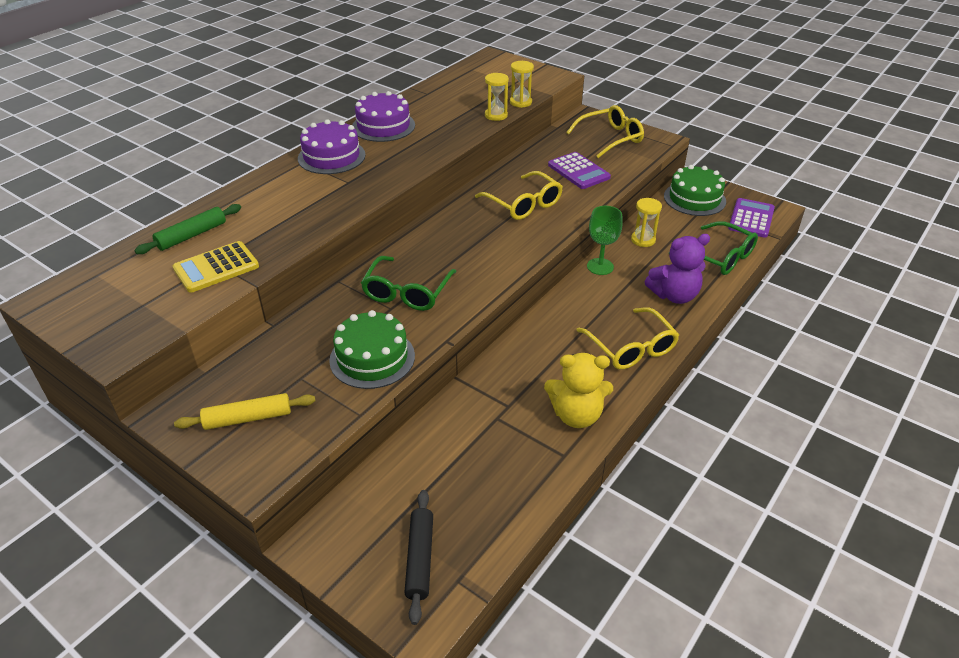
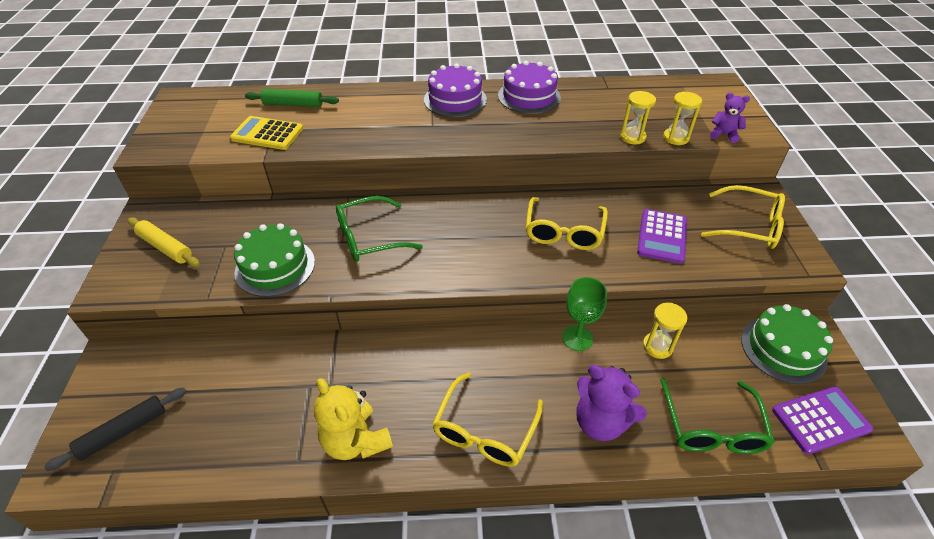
camera: 50 degrees right, 5 degrees up
none -> purple teddy bear [710,93,750,143]

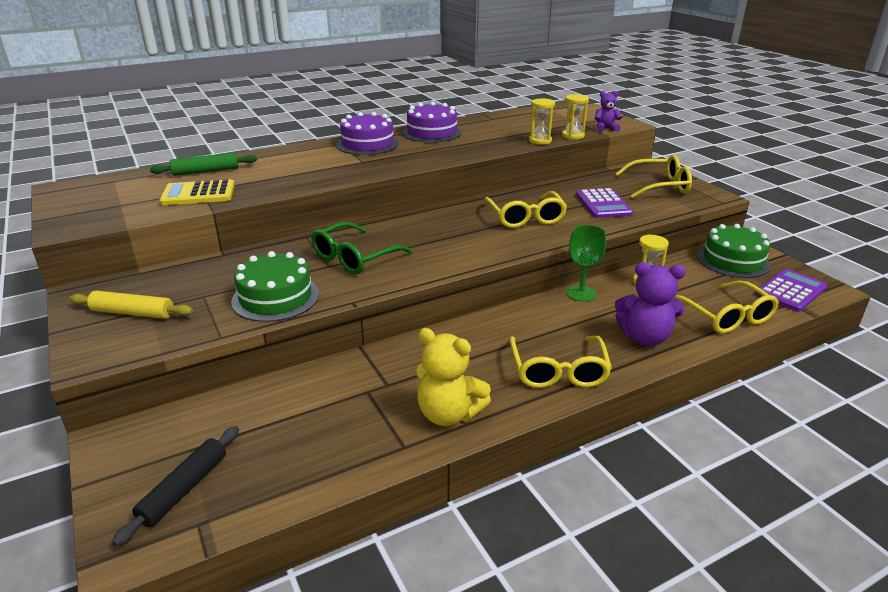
camera: 25 degrees left, 15 degrees down
green glasses [660,378,775,454] -> yellow glasses [674,280,779,334]

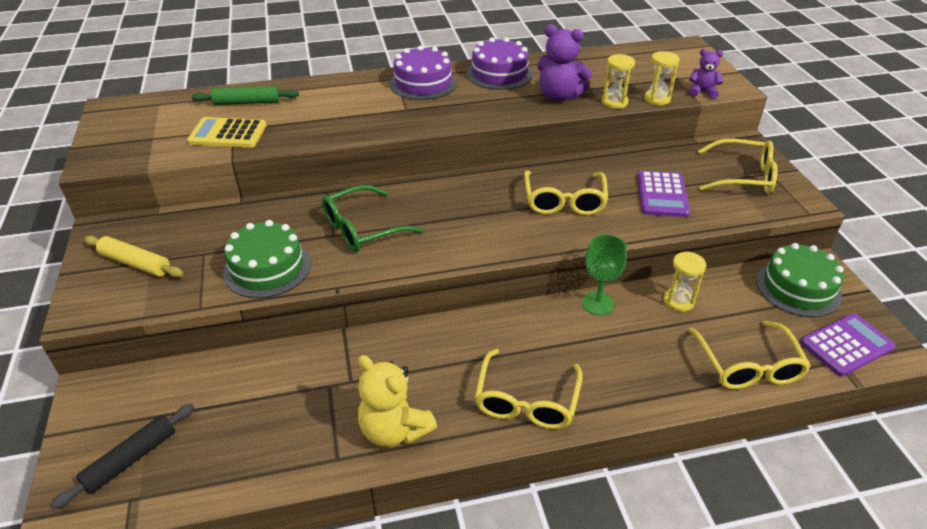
camera: 15 degrees right, 10 degrees up
purple teddy bear [615,262,686,346] -> purple teddy bear moved to [537,24,592,102]

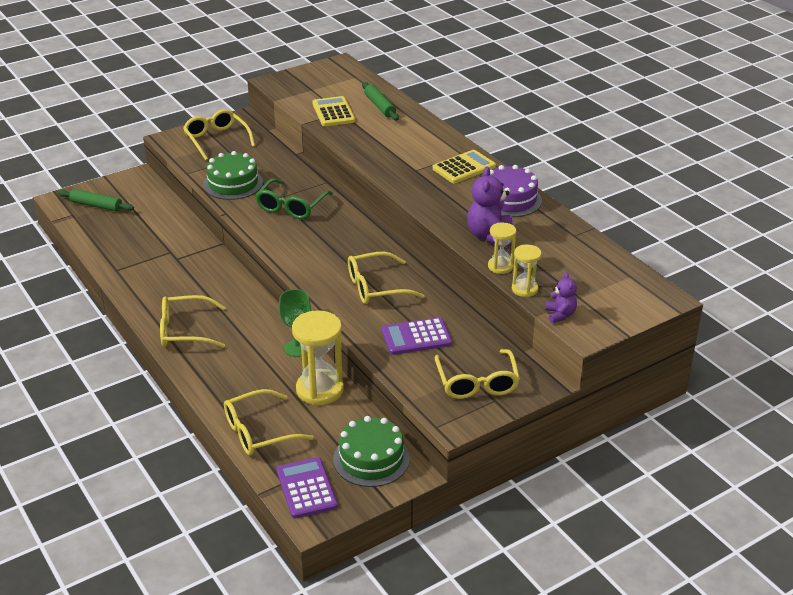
camera: 70 degrees right, 5 degrees down
black rolling pin [52,404,194,509] -> green rolling pin [58,189,134,212]
yellow rolling pin [84,236,184,278] -> yellow glasses [183,109,255,160]
green glasses [322,185,423,252] -> green glasses turned 105 degrees counterclockwise [255,178,333,219]
yellow teddy bear [358,355,437,447] -> none
purple cake [389,45,457,100] -> yellow calculator [432,150,496,183]
yellow hourglass [664,251,706,312] -> yellow hourglass [292,310,344,405], size x1.79
purple calculator [800,313,896,377] -> purple calculator turned 150 degrees counterclockwise [277,457,338,518]

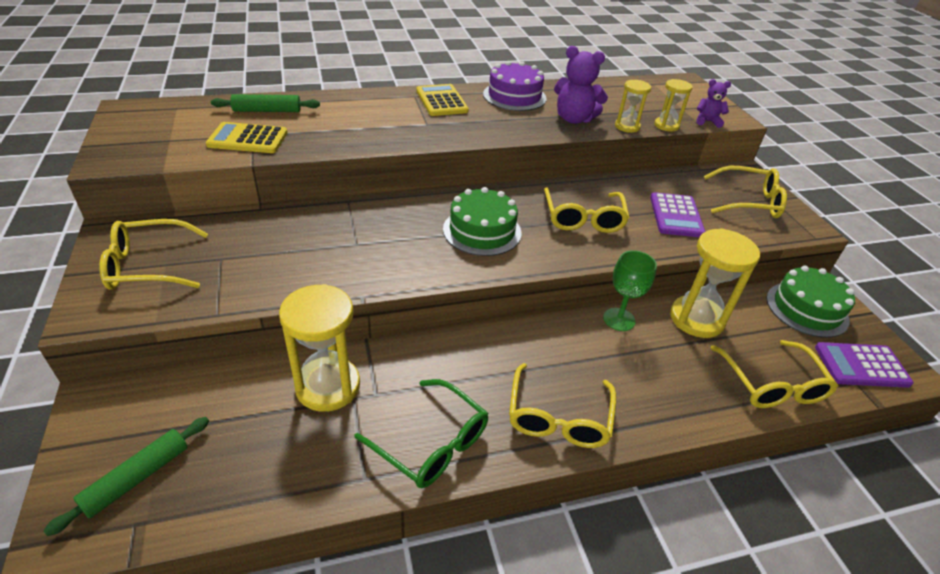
camera: 75 degrees left, 5 degrees up
green cake [203,151,263,200] -> green cake moved to [443,187,522,256]
green glasses [255,178,333,219] -> green glasses moved to [354,379,488,488]
none -> yellow hourglass [279,284,360,412]

